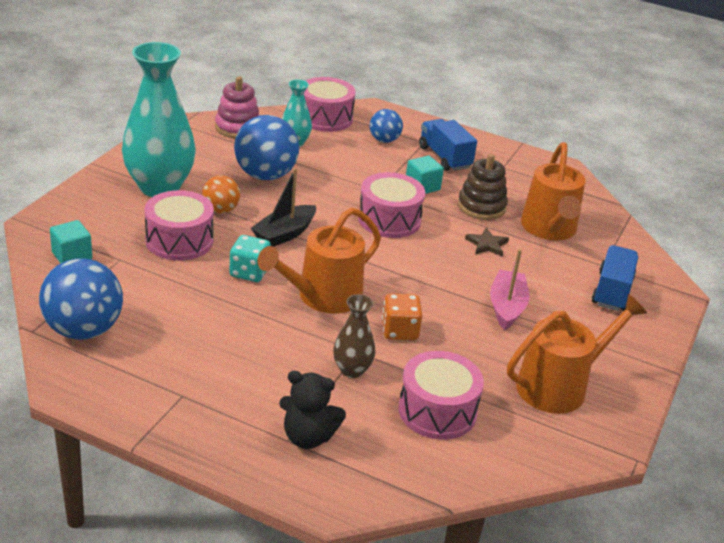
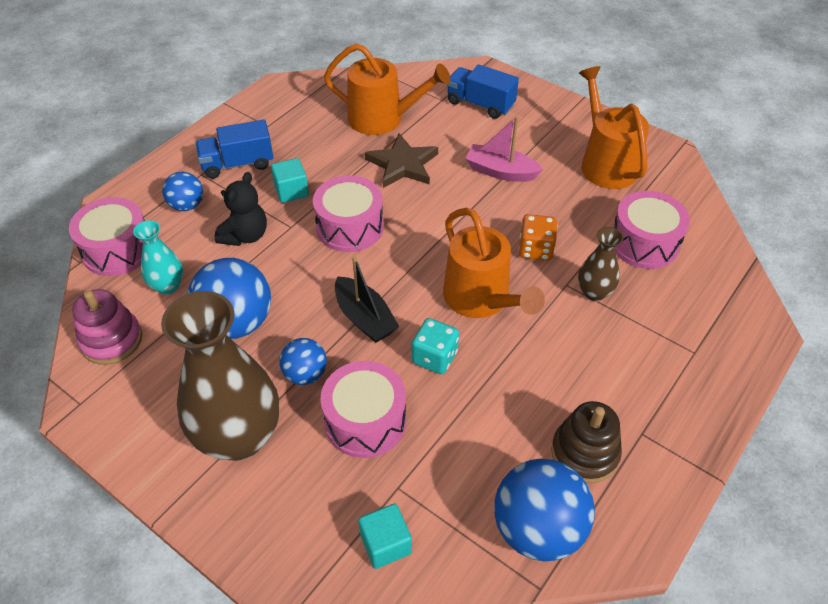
camera: 75 degrees left, 15 degrees up
turquoise vase [122,42,196,197] -> brown vase [161,291,279,461]
orange ball [202,175,240,214] -> blue ball [279,338,327,385]
black teddy bear [279,371,346,449] -> black teddy bear moved to [215,172,267,246]
brown stacking toy [458,154,508,220] -> brown stacking toy moved to [551,401,622,483]
brown star [465,227,509,257] -> brown star [365,133,438,188], size x1.73

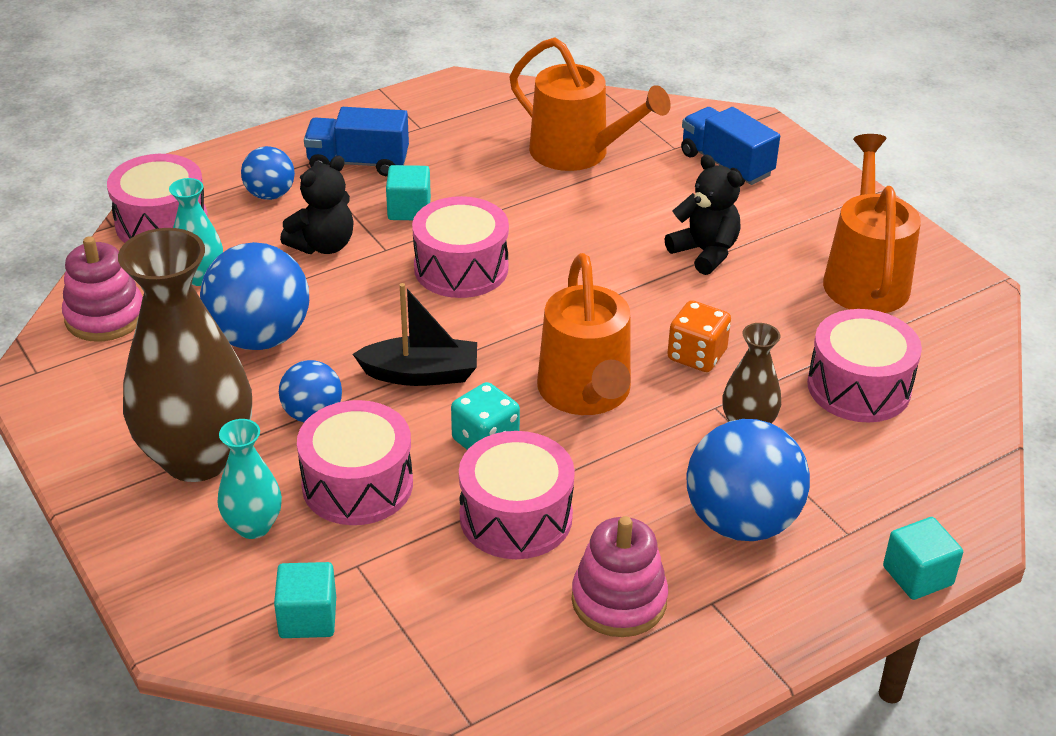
camera: 20 degrees right, 10 degrees down
black boat [335,255,399,343] -> black boat turned 75 degrees counterclockwise [353,283,477,386]
brown star [365,133,438,188] -> none
pink boat [466,116,543,182] -> black teddy bear [665,154,742,275]
blue ball [494,458,595,561] -> blue ball moved to [687,419,810,541]
brown stacking toy [551,401,622,483] -> pink stacking toy [572,516,668,637]
none -> turquoise vase [218,419,282,539]
none -> pink drum [459,431,575,559]
none -> turquoise cube [883,517,963,600]

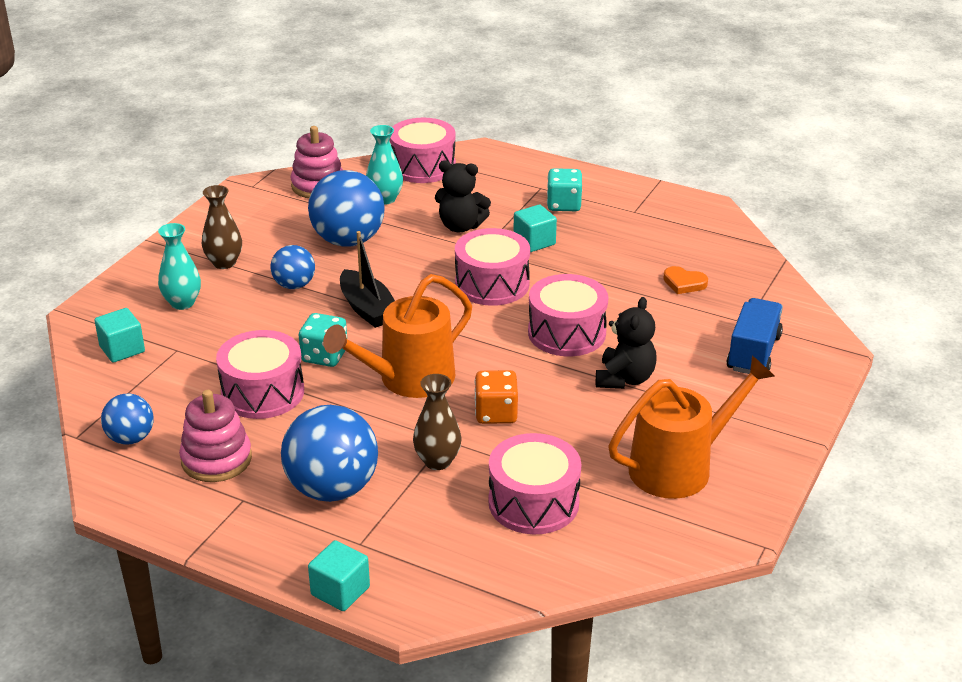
camera: 60 degrees right, 5 degrees down
brown vase [118,228,252,482] -> brown vase [202,185,242,269], size x0.48
blue ball [241,146,295,200] -> blue ball moved to [101,393,154,445]
pink drum [297,400,413,525] -> pink drum moved to [528,274,608,356]
blue truck [304,107,409,176] -> turquoise dice [547,168,582,211]
orange watering can [510,37,671,171] -> orange heart [663,266,708,294]

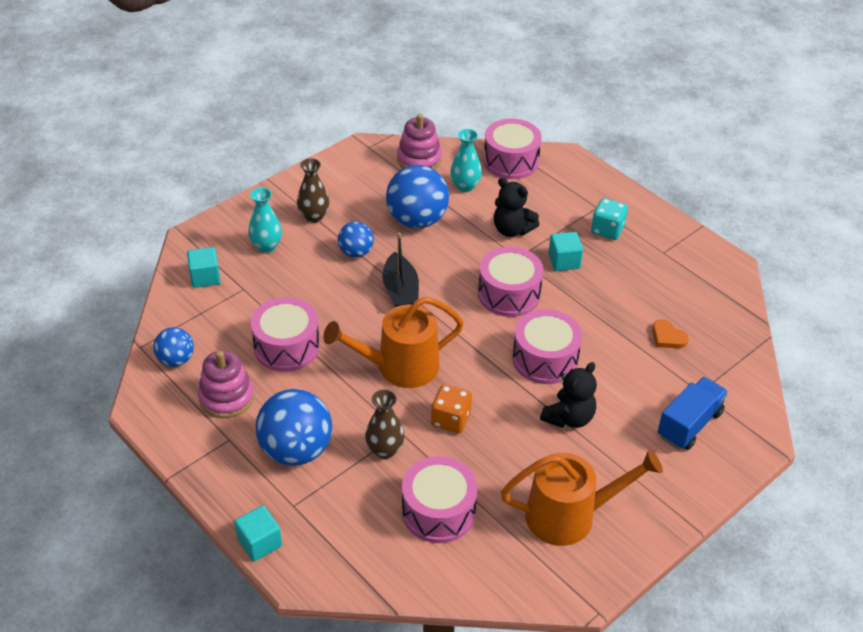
camera: 20 degrees right, 10 degrees up
turquoise dice [299,313,347,367] -> none

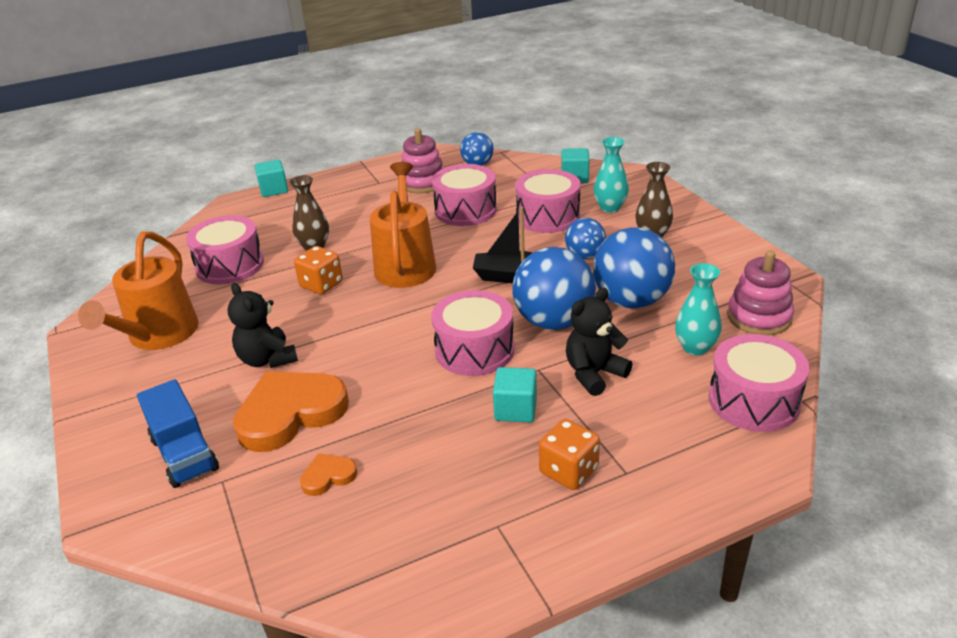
camera: 110 degrees right, 10 degrees down
blue ball [255,389,332,466] -> blue ball moved to [512,247,596,330]
pink drum [512,309,582,384] -> pink drum moved to [515,169,580,233]
turquoise dice [591,198,628,240] -> orange dice [539,419,600,490]
none -> orange heart [233,372,349,452]

